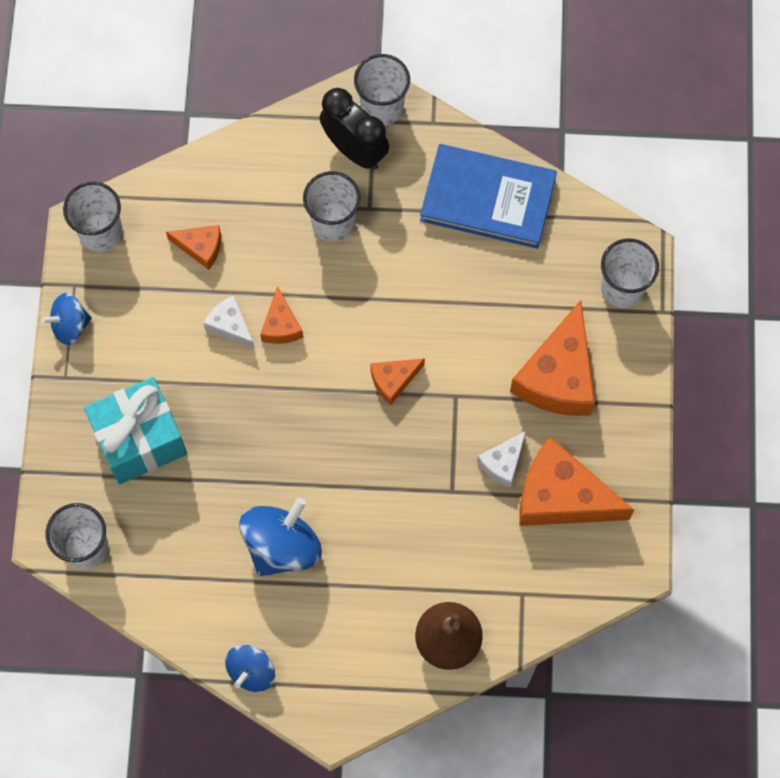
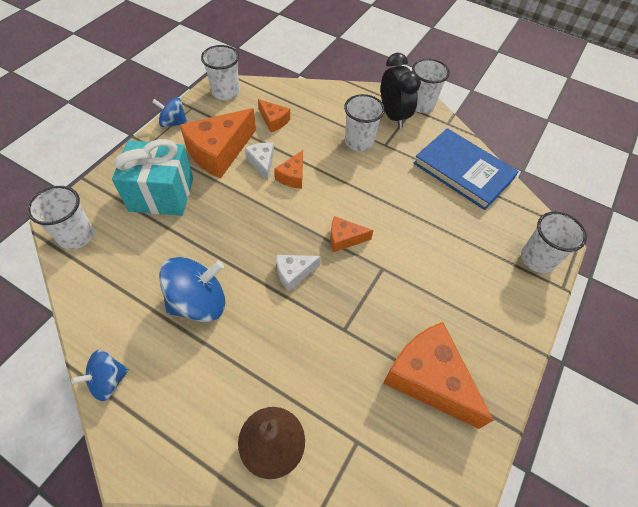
camera: 25 degrees right, 15 degrees down
white cheese [477,431,526,488] -> white cheese moved to [276,255,321,291]
orange cheese [510,300,595,416] -> orange cheese moved to [180,108,256,179]

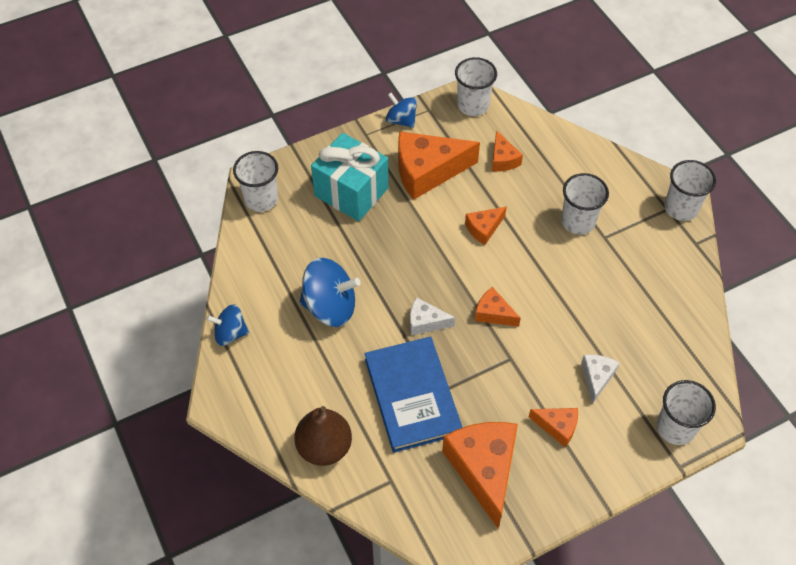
camera: 35 degrees right, 0 degrees up
white cheese [245,143,274,181] -> white cheese moved to [581,354,619,404]
black clock [381,53,421,128] -> none
blue book [413,128,519,210] -> blue book moved to [365,337,463,453]
none -> orange cheese [529,408,578,447]

